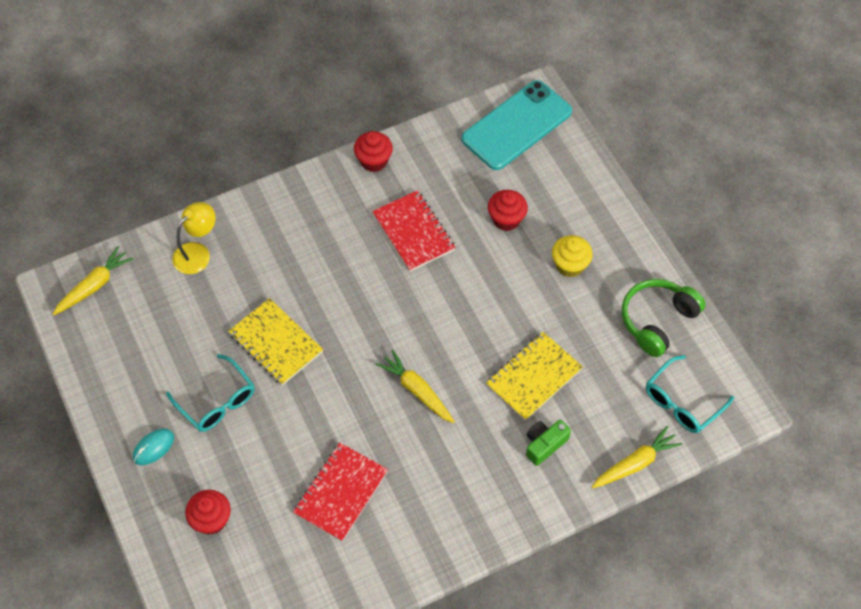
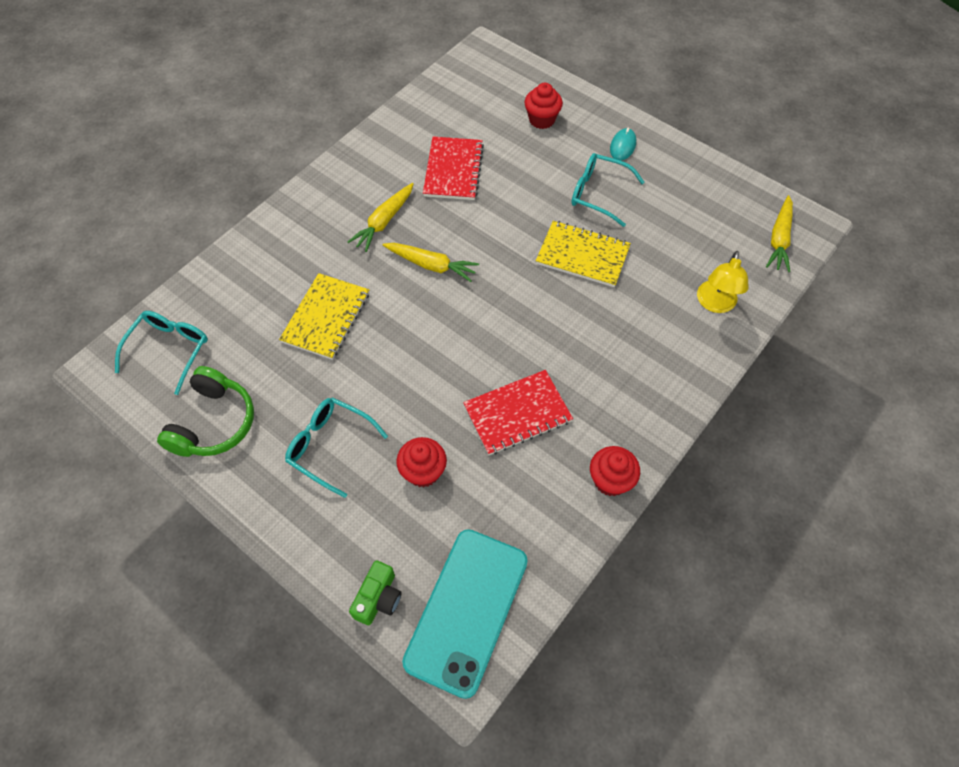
camera: 155 degrees right, 0 degrees up
red notebook [372,190,456,271] -> red notebook turned 60 degrees counterclockwise [463,370,573,455]
green camera [526,420,571,466] -> green camera moved to [349,560,402,625]
yellow cupcake [552,235,593,277] -> turquoise glasses [285,398,388,498]
yellow carrot [591,426,682,489] -> yellow carrot moved to [347,183,413,252]

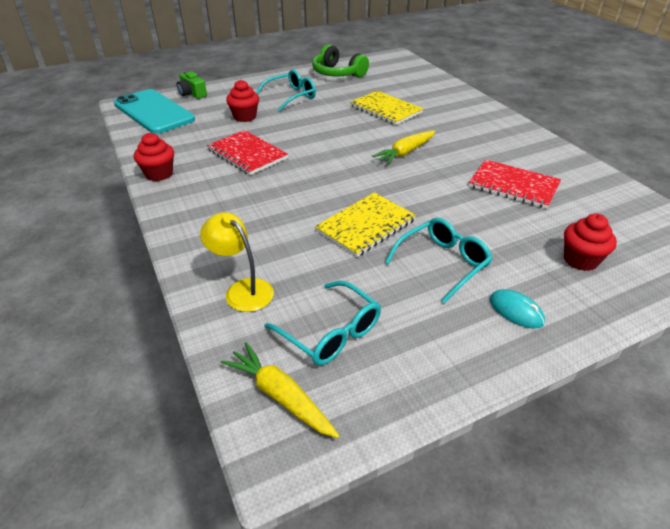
camera: 115 degrees right, 20 degrees down
turquoise glasses [115,311,208,395] -> turquoise glasses moved to [264,280,381,365]
yellow carrot [347,183,413,252] -> none
red notebook [463,370,573,455] -> red notebook turned 45 degrees counterclockwise [207,130,288,175]

